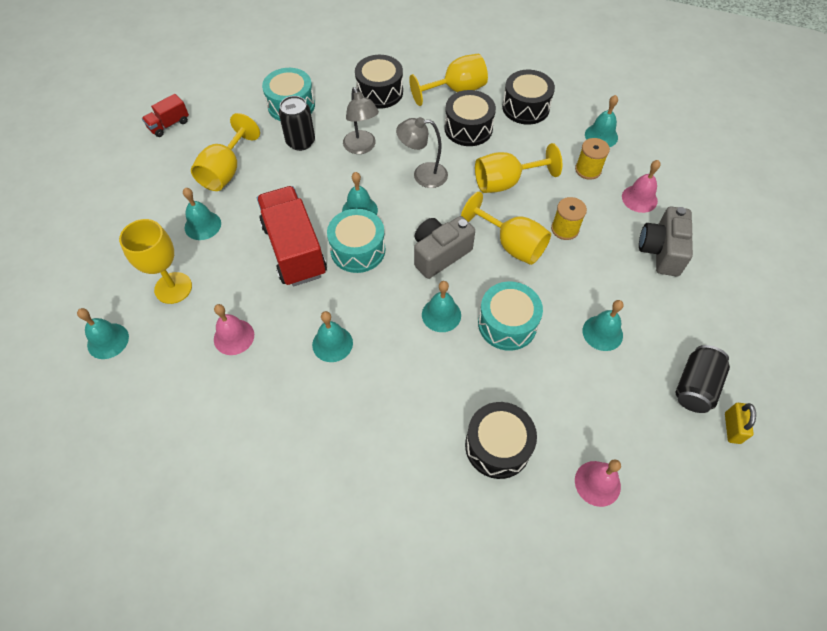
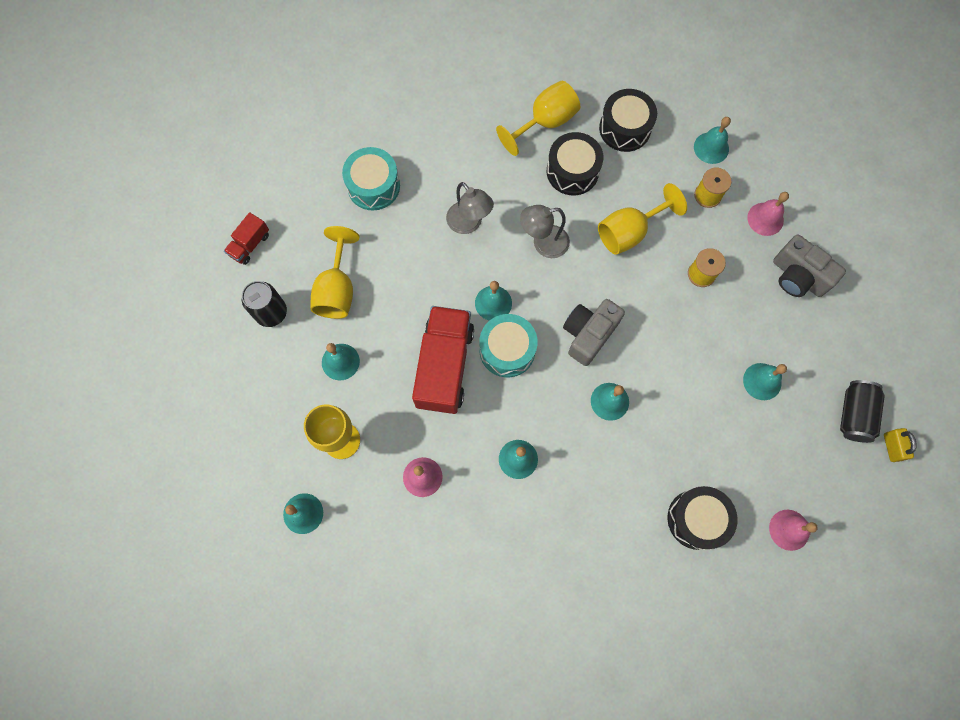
camera: 15 degrees left, 15 degrees up
red truck [257,186,327,287] -> red truck turned 45 degrees clockwise [412,306,474,414]
black can [279,96,315,151] -> black can moved to [242,281,287,327]
black drum [355,55,403,109] -> none
yellow goblet [461,192,551,265] -> none
turquoise drum [478,281,543,351] -> none
grey camera [639,206,693,277] -> grey camera turned 45 degrees counterclockwise [773,235,846,297]

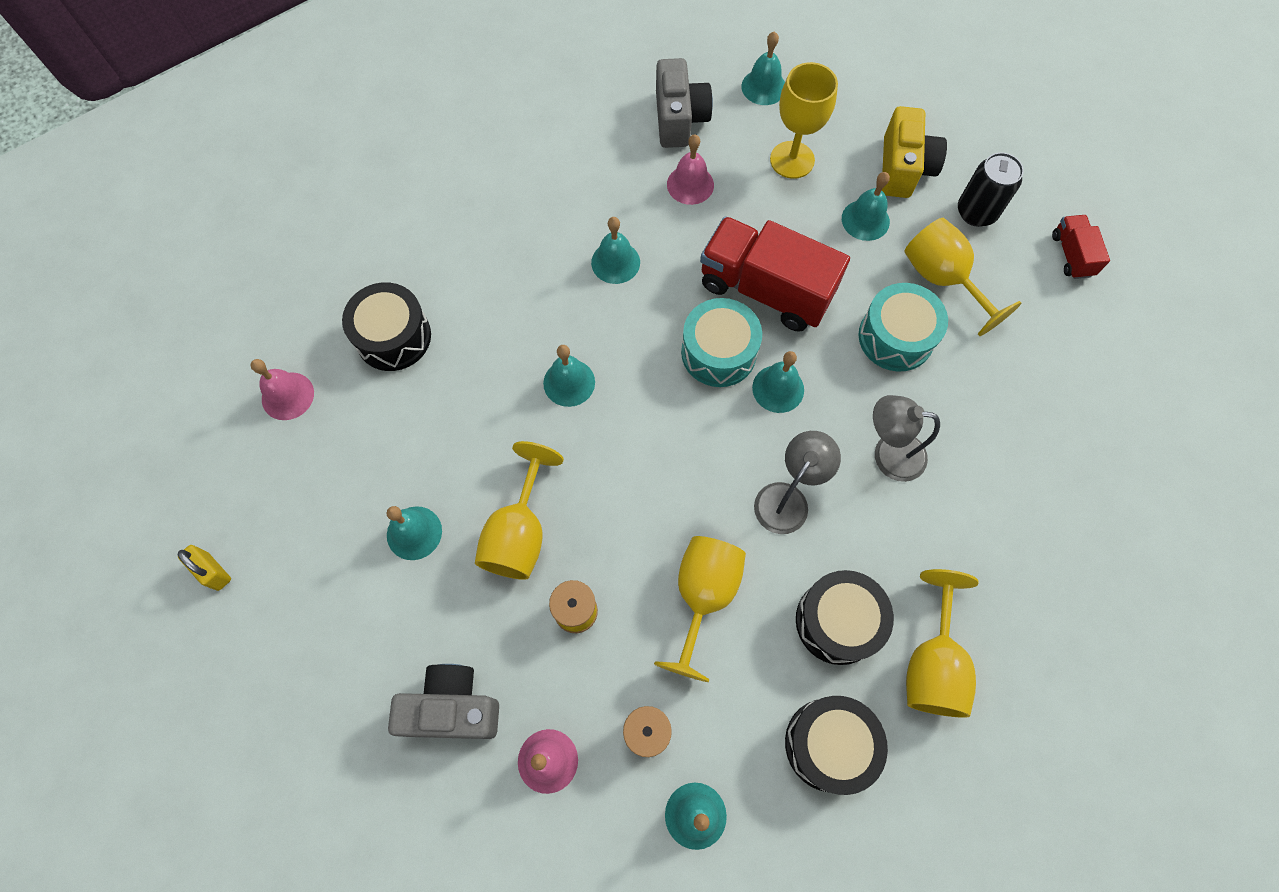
camera: 140 degrees right, 5 degrees down
turquoise drum [342,147,400,211] -> turquoise drum moved to [858,283,948,372]
red truck [412,306,474,414] -> red truck turned 150 degrees clockwise [700,216,850,332]
grey camera [563,299,625,366] -> grey camera moved to [656,58,713,148]
black can [840,380,885,443] -> none
none -> yellow goblet [475,441,564,580]
none -> yellow camera [882,106,947,198]

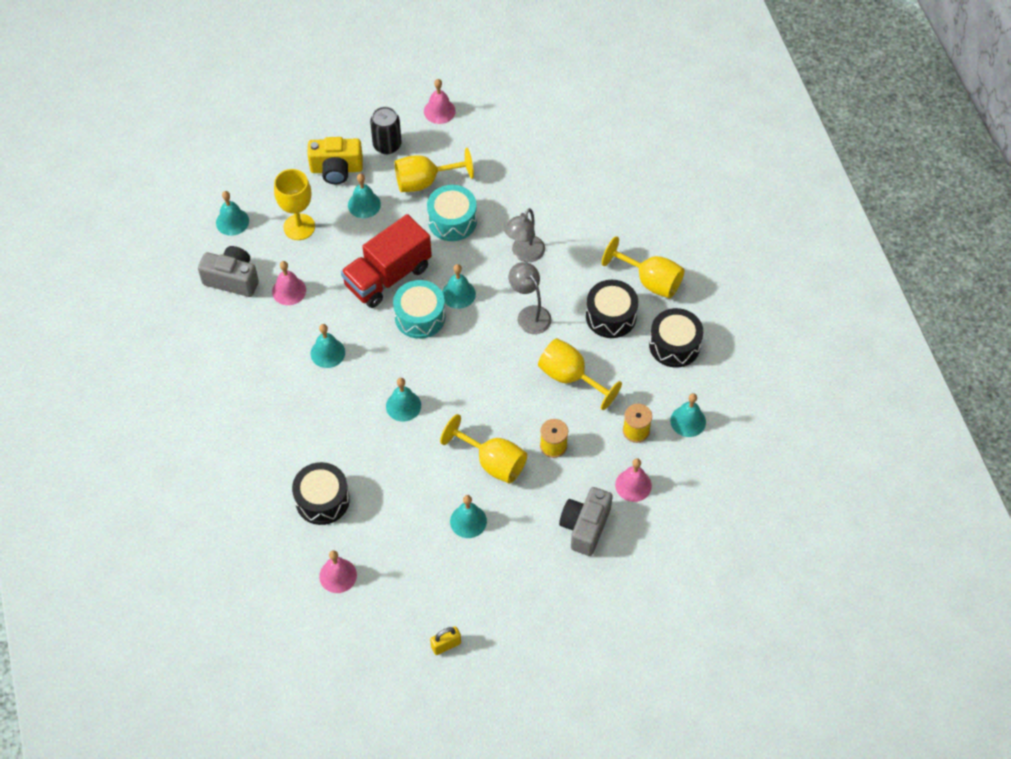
camera: 70 degrees left, 10 degrees down
yellow camera [882,106,947,198] -> yellow camera turned 150 degrees clockwise [307,137,363,184]
red truck [1052,215,1110,279] -> pink bell [424,79,456,124]

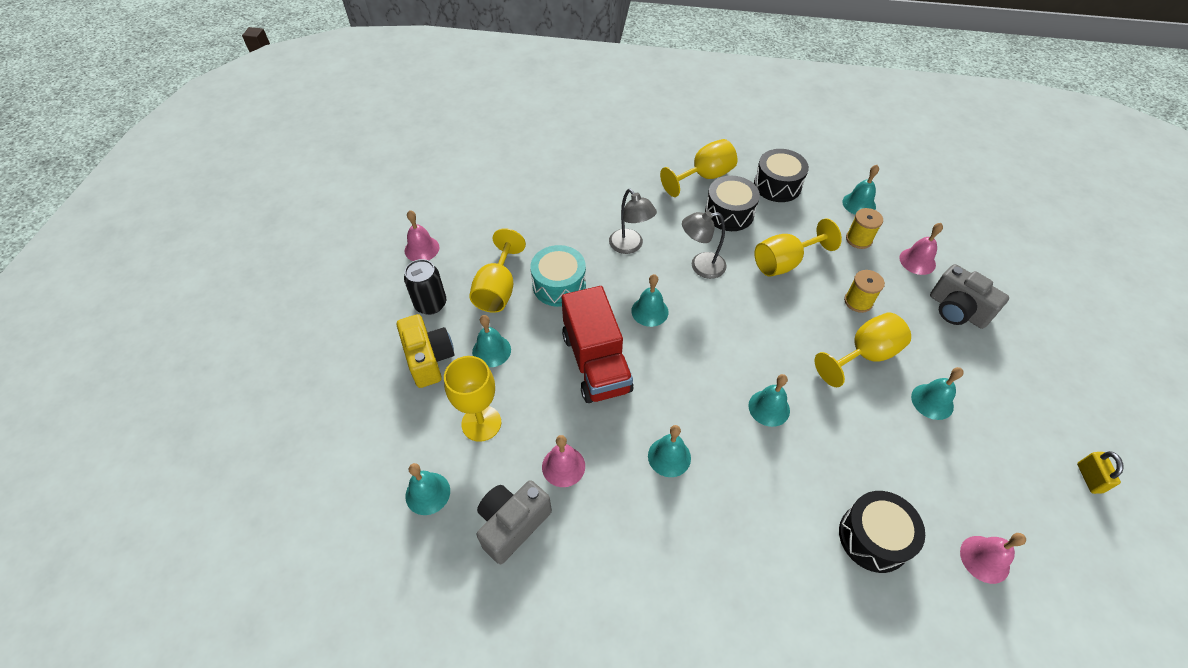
camera: 65 degrees left, 5 degrees down
yellow camera [307,137,363,184] -> yellow camera turned 45 degrees counterclockwise [397,314,454,388]
turquoise drum [393,280,445,339] -> none

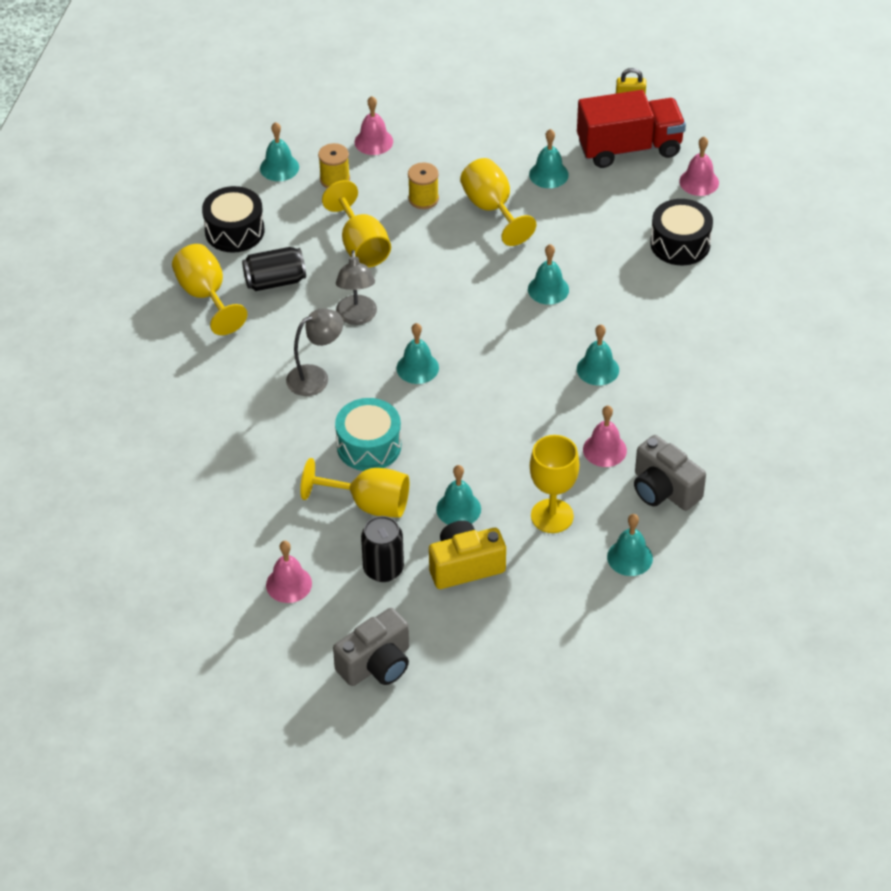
camera: 85 degrees left, 5 degrees down
red truck [562,286,633,403] -> red truck moved to [577,90,686,168]
black drum [705,176,760,231] -> black can [242,247,306,291]
grey camera [930,264,1009,329] -> grey camera moved to [333,608,409,686]

